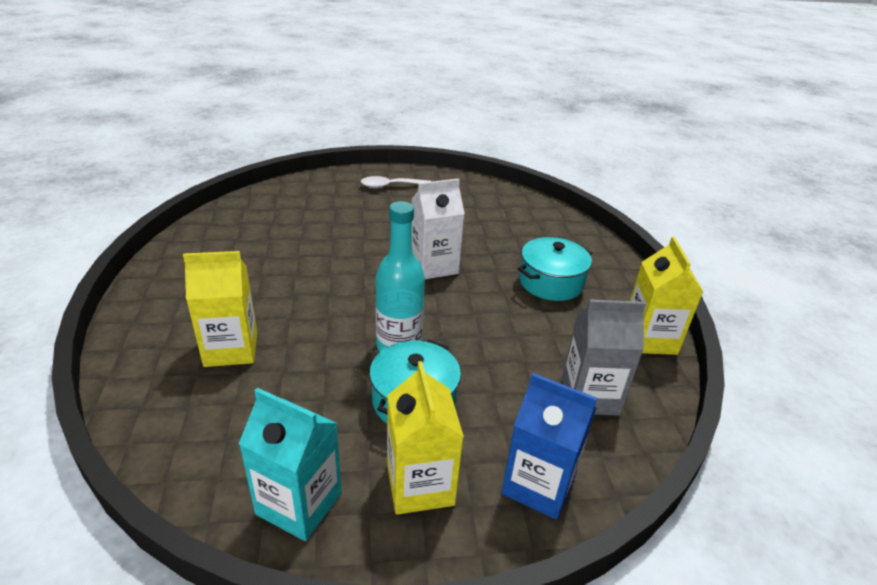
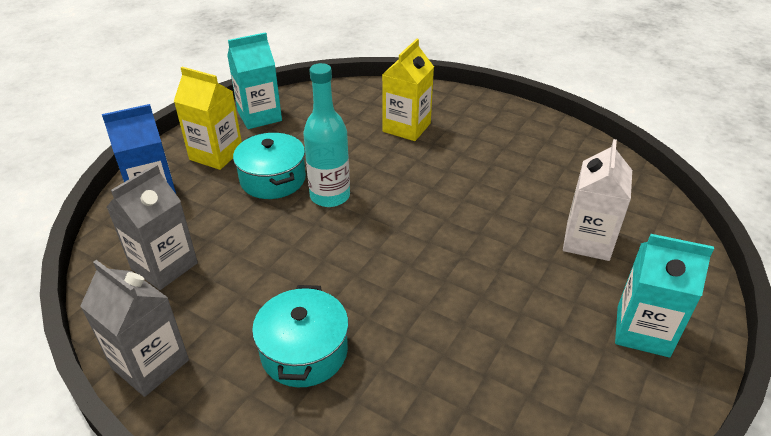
camera: 130 degrees right, 5 degrees up
white spoon [361,176,431,188] -> turquoise carton [615,234,714,358]
white carton [412,178,465,279] -> white carton moved to [563,139,632,261]
yellow carton [630,237,703,355] -> grey carton [80,260,189,397]

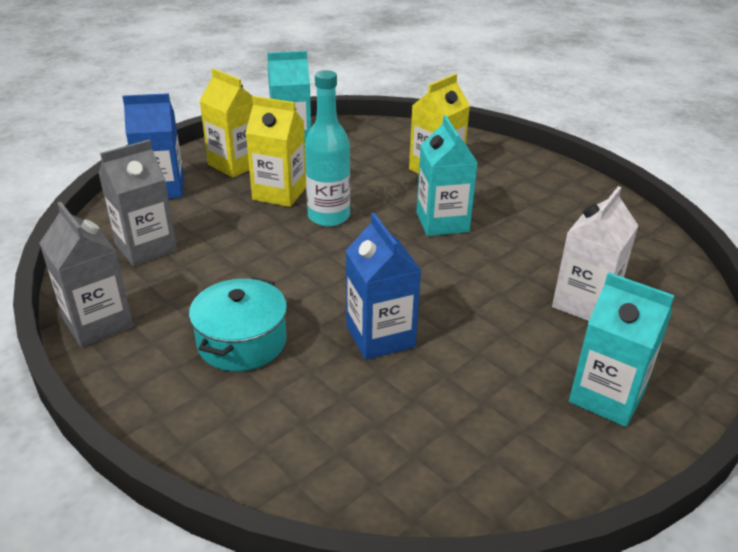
camera: 15 degrees right, 5 degrees down
turquoise pot [233,133,306,199] -> yellow carton [246,96,306,207]
none -> blue carton [345,213,421,360]
none -> turquoise carton [416,115,478,236]

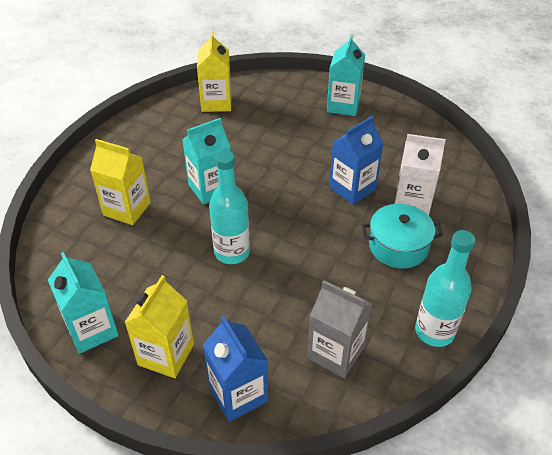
camera: 110 degrees left, 10 degrees up
grey carton [39,202,133,347] -> turquoise bottle [415,230,475,347]
yellow carton [246,96,306,207] -> yellow carton moved to [197,32,231,112]
white carton [552,186,638,321] -> white carton moved to [395,134,446,215]

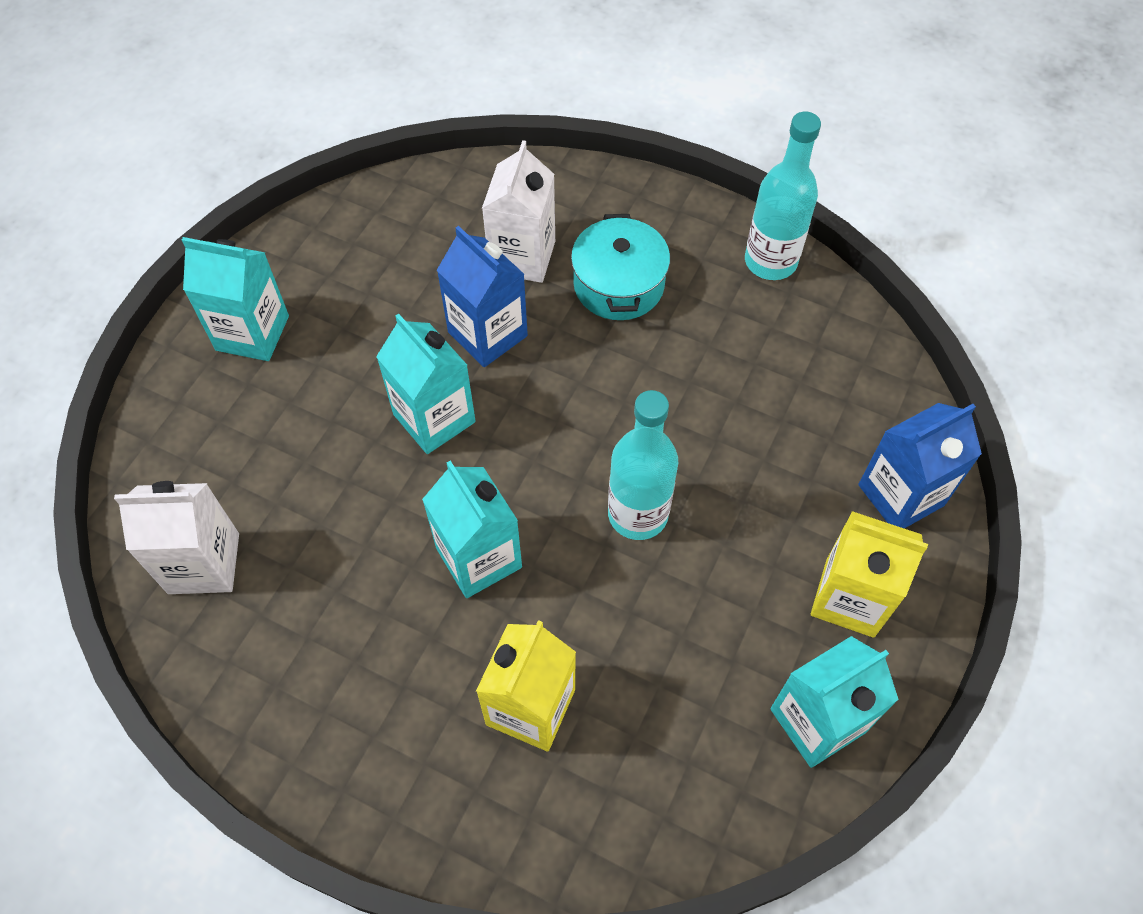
camera: 90 degrees left, 15 degrees up
yellow carton [197,32,231,112] -> white carton [114,481,239,594]
grey carton [307,280,372,378] -> none
none -> turquoise carton [376,314,476,454]

